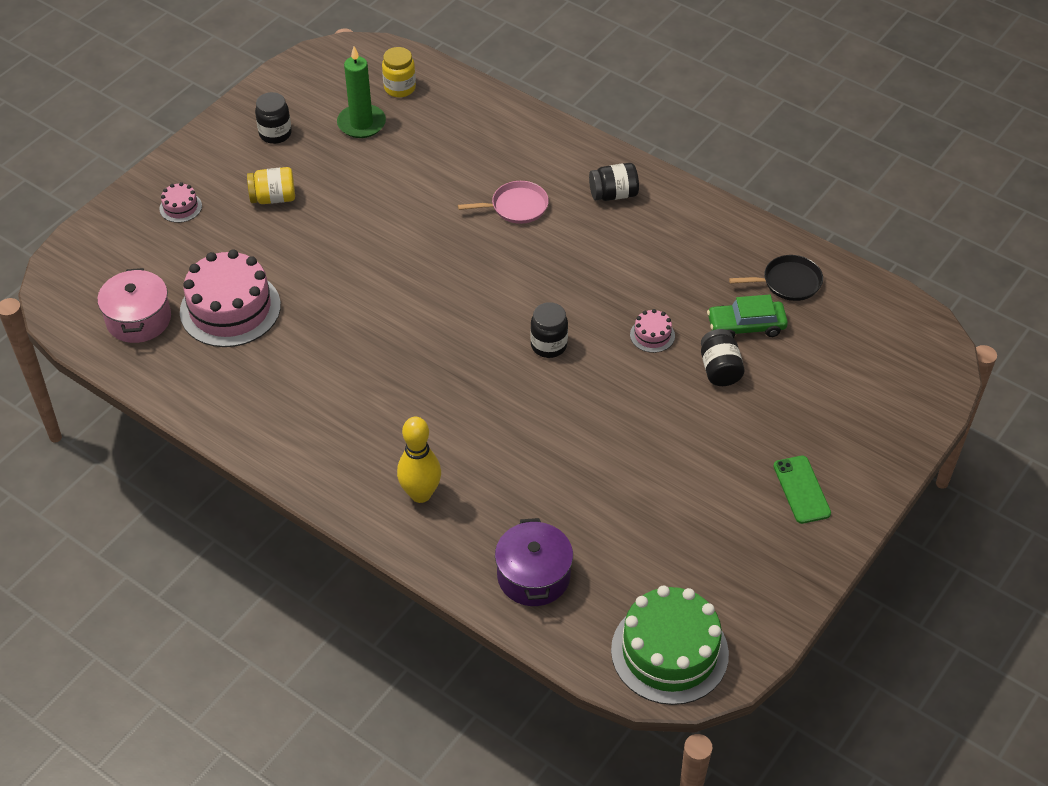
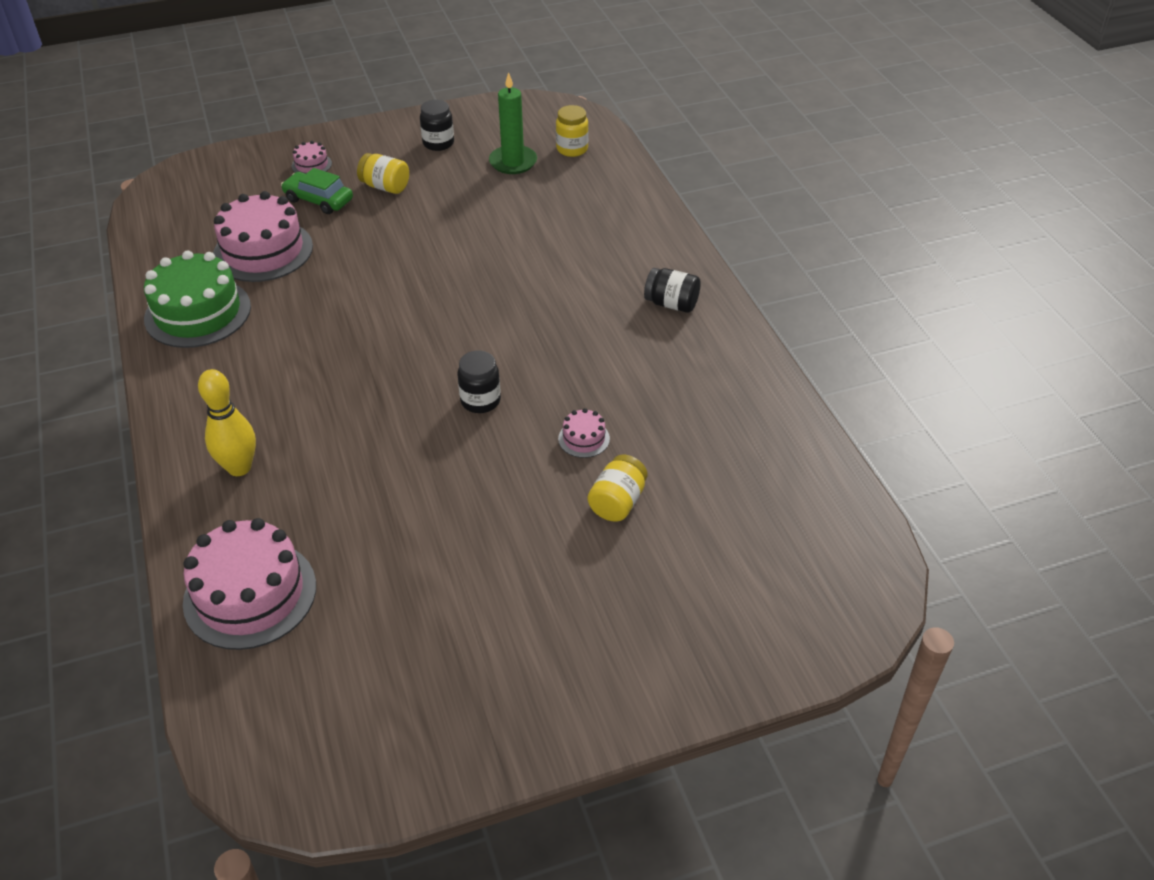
camera: 35 degrees right, 5 degrees down
pink pot [97,268,171,343] -> none
pink pan [458,181,549,224] -> none
purple pot [495,518,573,606] -> pink cake [183,518,316,650]
green cake [611,585,729,705] -> green cake moved to [144,250,251,348]
black jar [701,329,745,386] -> yellow jar [588,454,647,521]
green car [707,295,788,338] -> green car moved to [281,168,353,214]
black pan [729,255,823,301] -> none
green phone [774,456,831,524] -> none

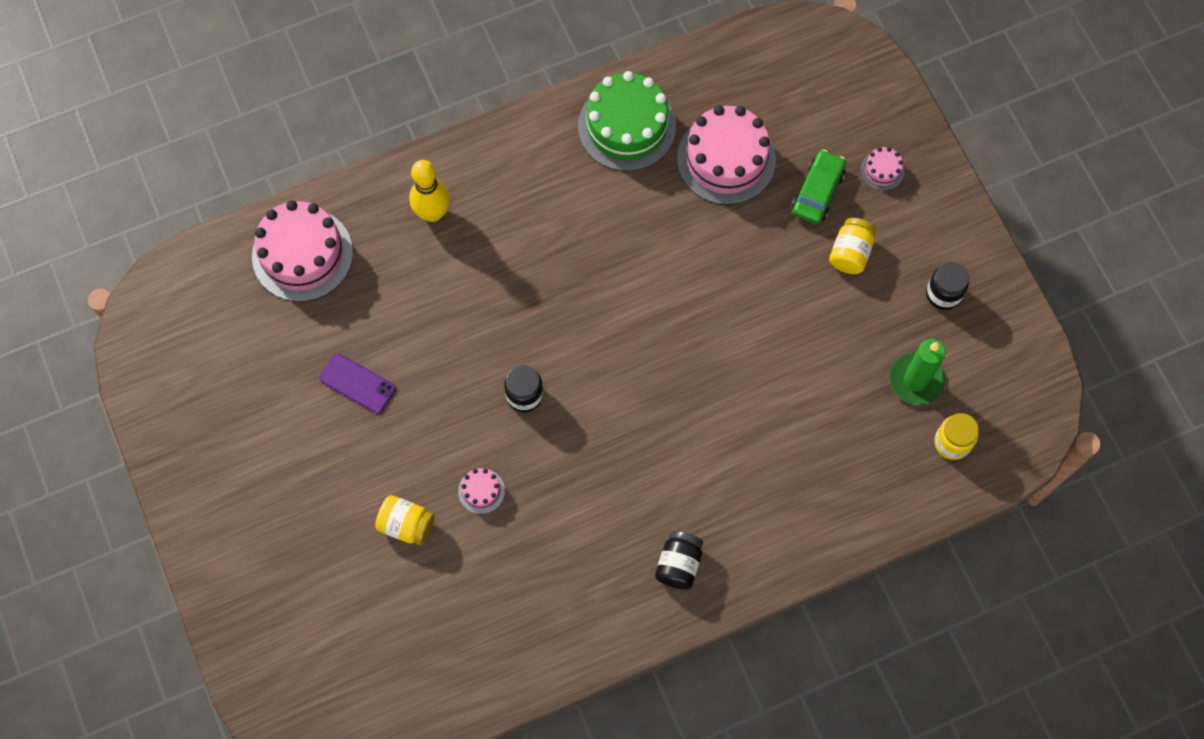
camera: 85 degrees right, 25 degrees up
none -> purple phone [319,354,396,413]

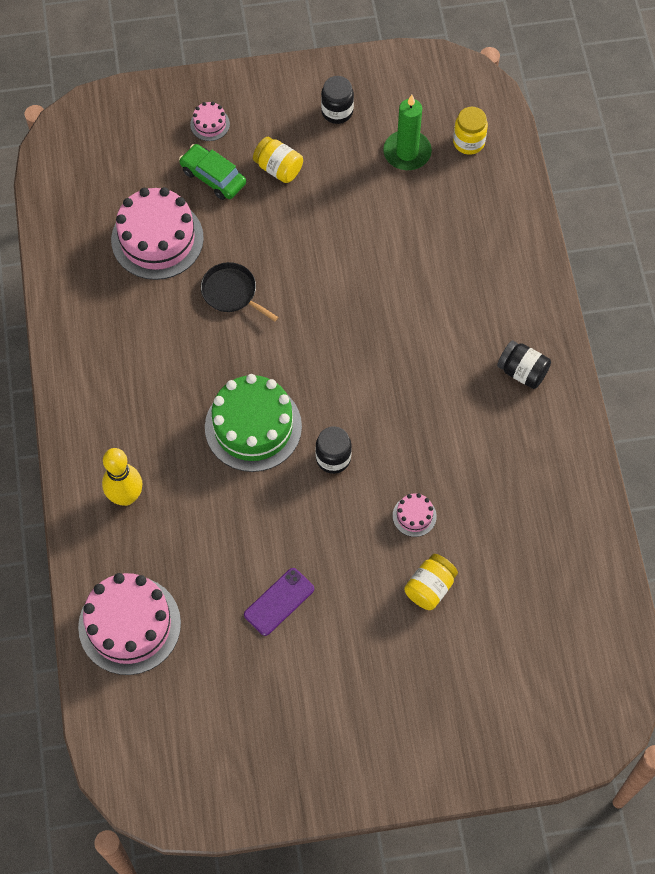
camera: 75 degrees left, 5 degrees down
green cake [578,71,676,171] -> green cake moved to [205,374,302,472]
none -> black pan [201,262,278,321]

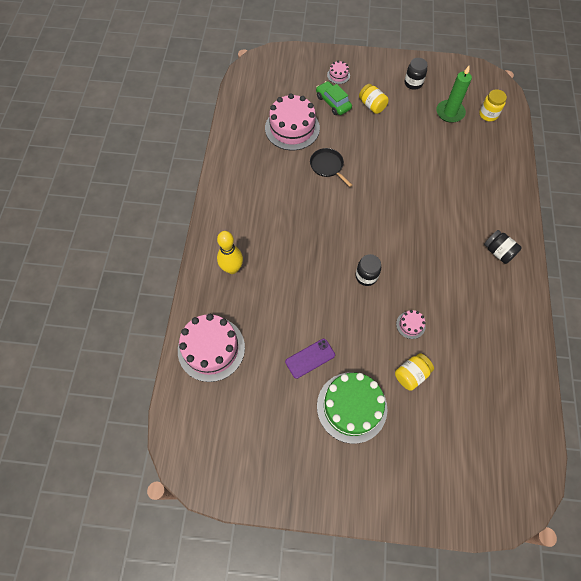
camera: 15 degrees right, 0 degrees up
green cake [205,374,302,472] -> green cake moved to [317,373,387,444]

